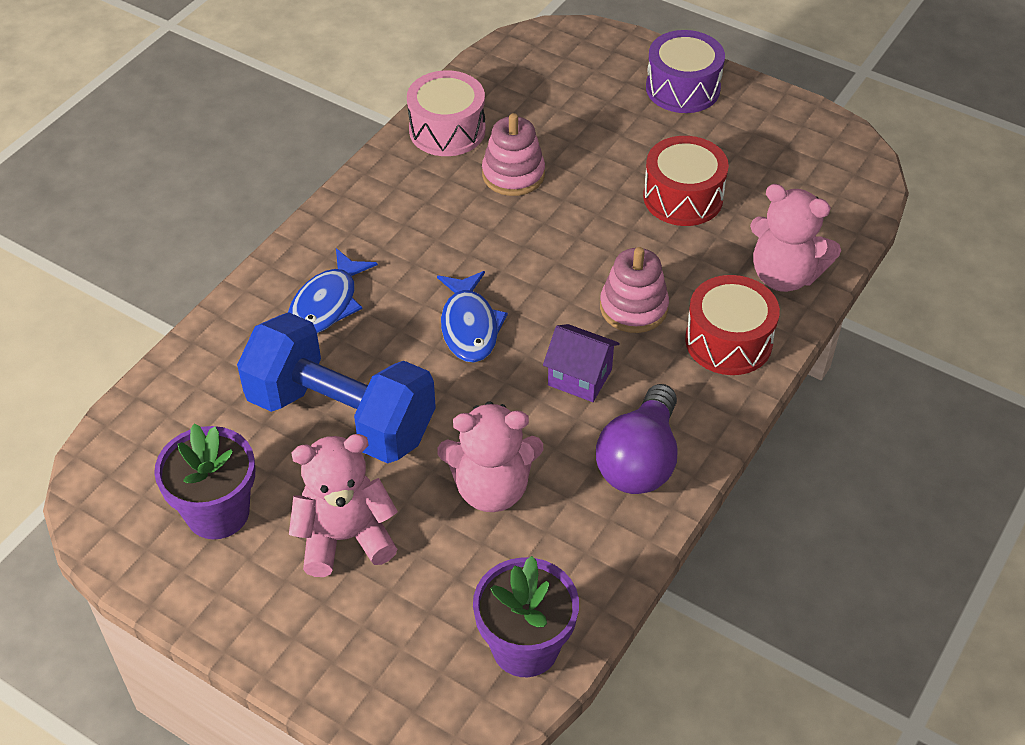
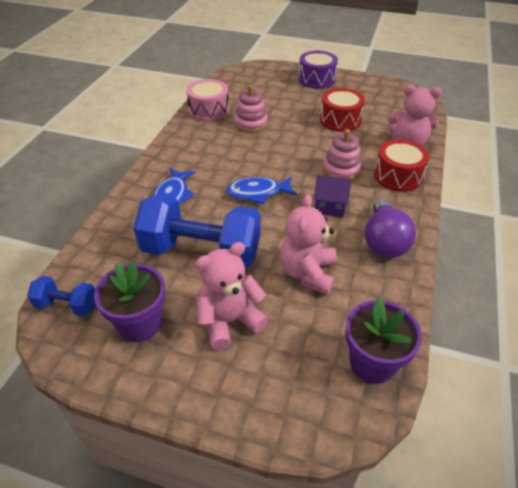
camera: 15 degrees left, 5 degrees down
blue fish [437,271,508,363] -> blue fish turned 105 degrees clockwise [226,176,297,204]
pink teddy bear [437,401,543,512] -> pink teddy bear turned 120 degrees clockwise [280,194,337,295]
none -> blue dumbbell [27,276,96,316]

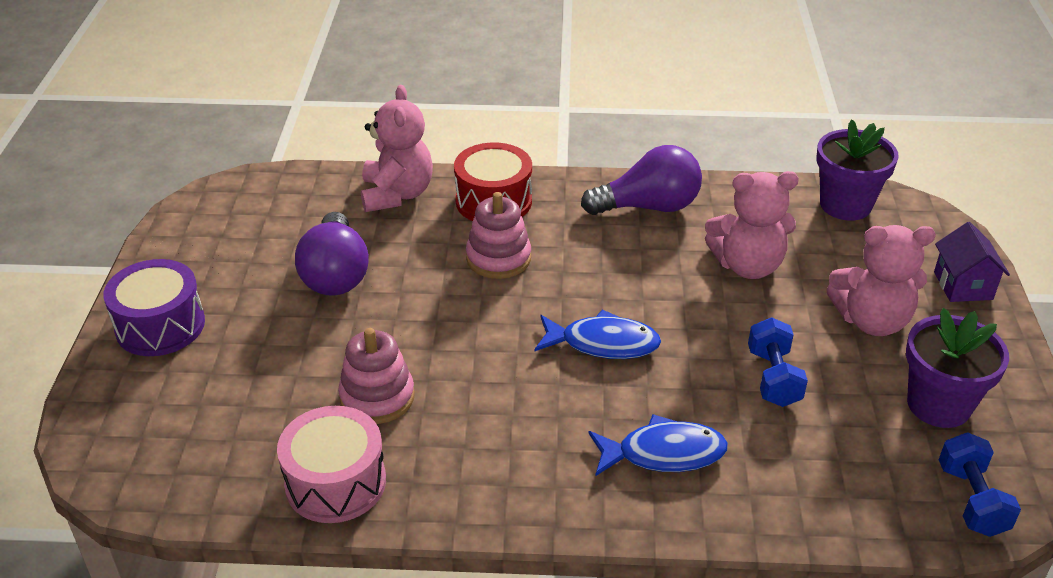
camera: 105 degrees left, 5 degrees down
blue dumbbell [133,194,261,269] -> blue dumbbell [748,317,808,407], size x0.48
pink teddy bear [195,242,268,350] -> pink teddy bear turned 45 degrees counterclockwise [826,225,936,336]
blue fish [226,176,297,204] -> blue fish turned 60 degrees counterclockwise [535,310,661,359]
purple house [314,175,352,217] -> purple house moved to [934,222,1010,302]
red drum [320,88,365,132] -> purple light bulb [295,212,369,296]

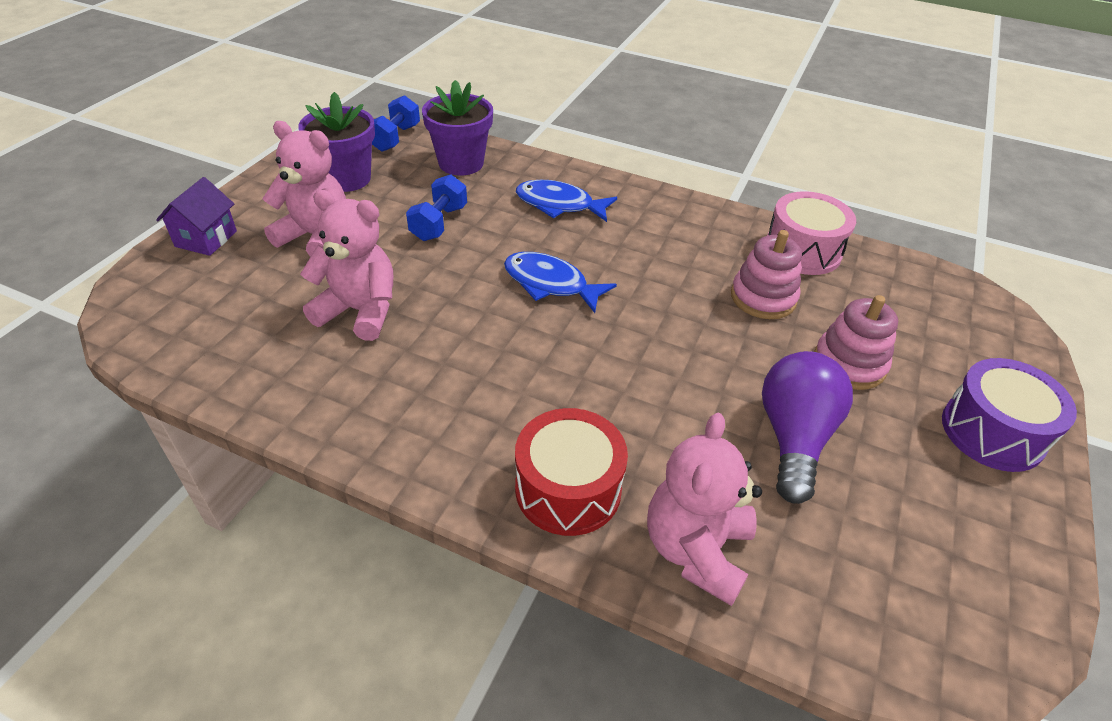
camera: 160 degrees left, 5 degrees up
pink stacking toy [466,192,531,279] -> pink stacking toy moved to [814,295,898,390]
purple light bulb [581,145,702,215] -> none
purple flower pot [816,119,899,221] -> purple flower pot moved to [422,80,493,176]

